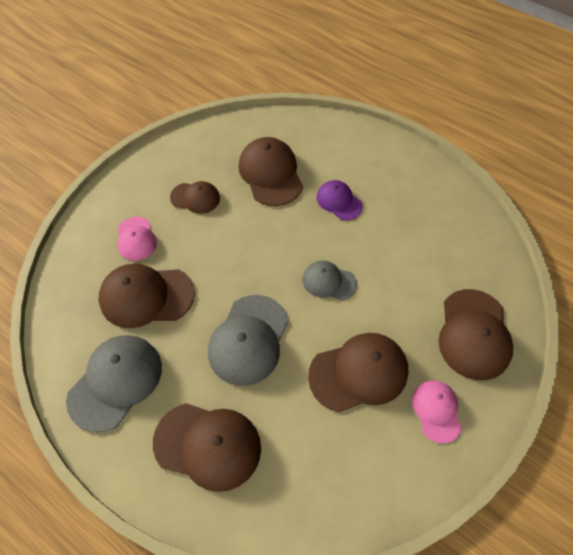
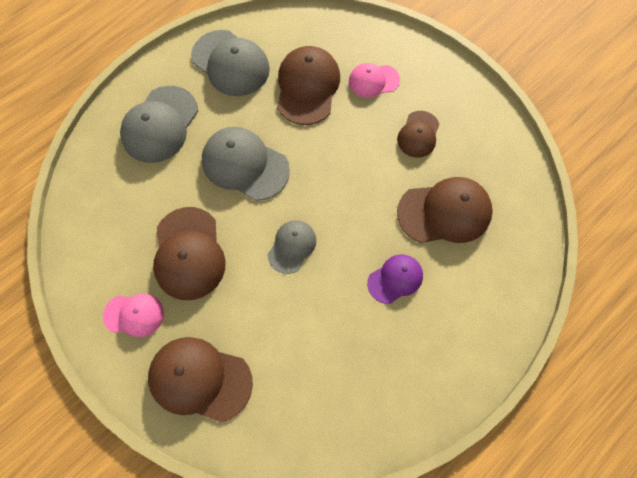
camera: 100 degrees right, 10 degrees up
brown cap [153,403,261,492] -> grey cap [120,86,198,163]

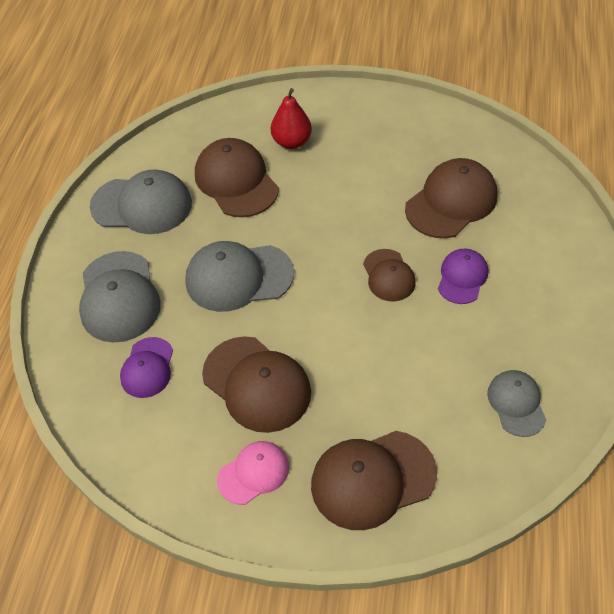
camera: 35 degrees left, 15 degrees down
grey cap [267,220,316,274] -> grey cap moved to [487,370,546,437]
pink cap [349,63,400,98] -> red pear [271,88,312,149]
brown cap [397,111,440,158] -> brown cap moved to [363,249,416,301]
none -> purple cap [120,337,173,398]

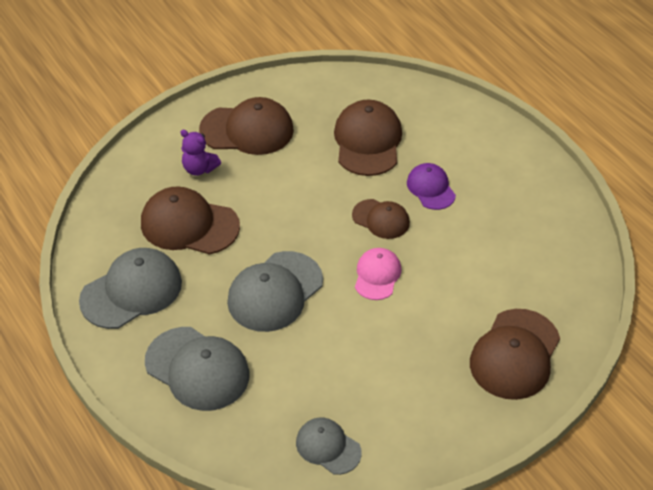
camera: 45 degrees left, 5 degrees down
purple cap [120,337,173,398] -> none
brown cap [202,336,311,433] -> brown cap moved to [199,97,294,155]
pink cap [217,441,289,505] -> pink cap moved to [355,248,401,300]
red pear [271,88,312,149] -> purple teddy bear [180,130,221,176]
grey cap [487,370,546,437] -> grey cap moved to [296,418,362,475]

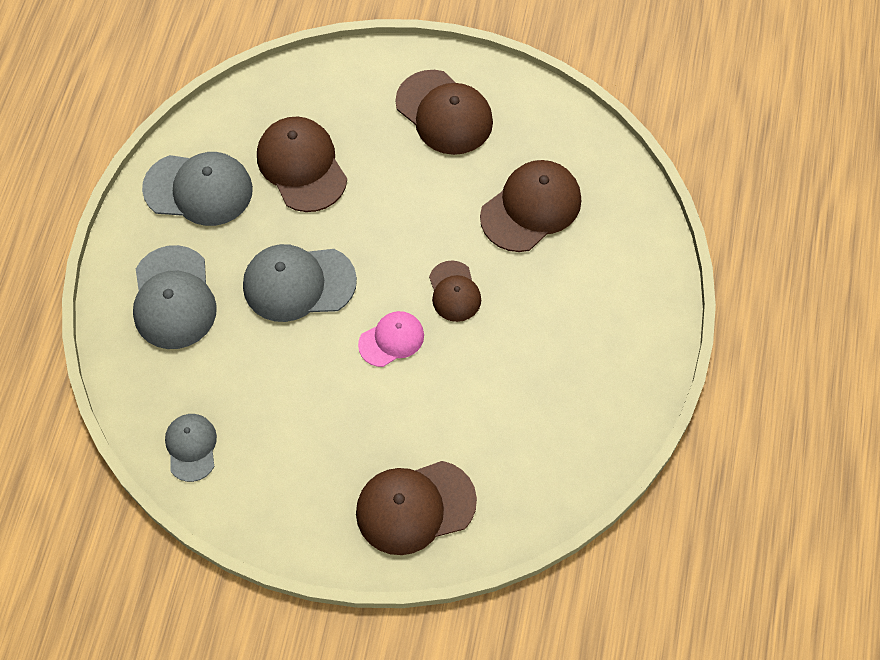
camera: 45 degrees right, 15 degrees up
purple teddy bear [180,130,221,176] -> none
purple cap [407,163,456,210] -> none

